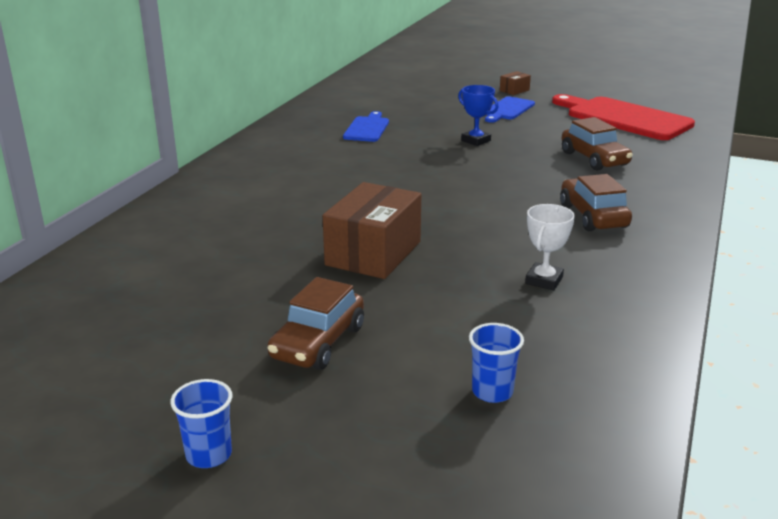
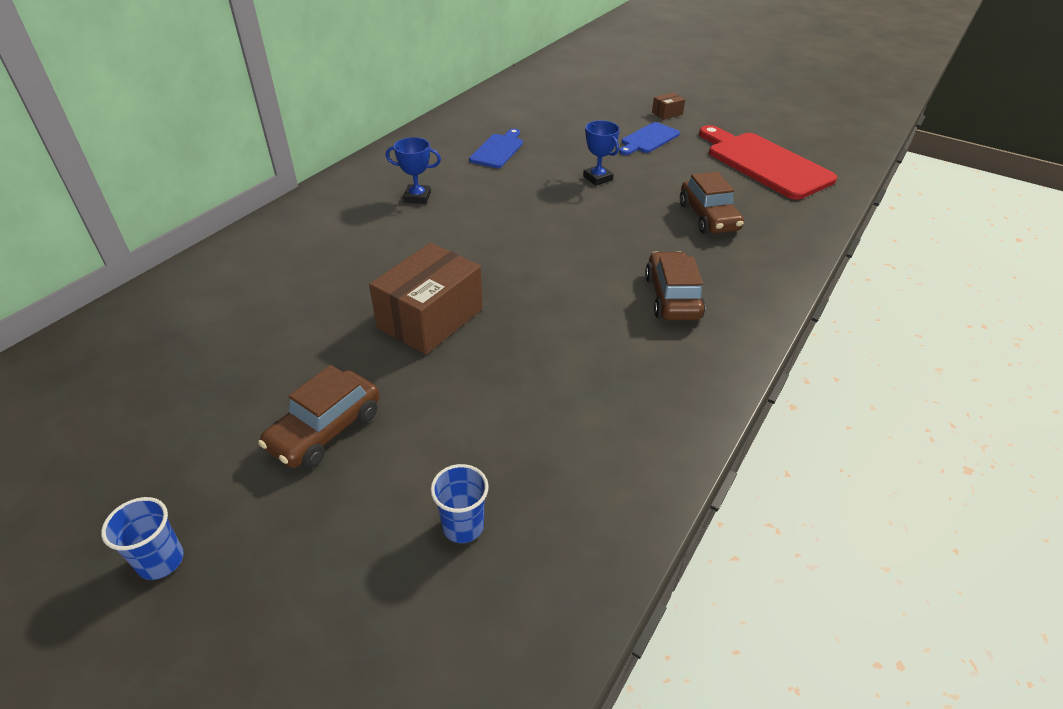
camera: 10 degrees right, 15 degrees up
white trophy [525,204,575,290] -> none
none -> blue trophy [386,137,441,204]

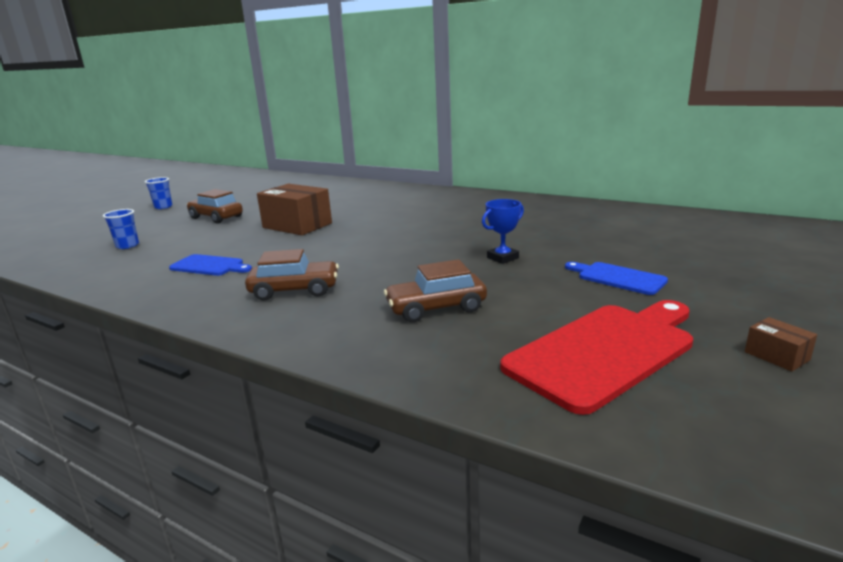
camera: 90 degrees right, 20 degrees down
blue trophy [386,137,441,204] -> none
blue cutting board [469,129,523,168] -> blue cutting board moved to [169,254,252,276]
brown box [652,92,685,120] -> brown box moved to [745,317,817,372]

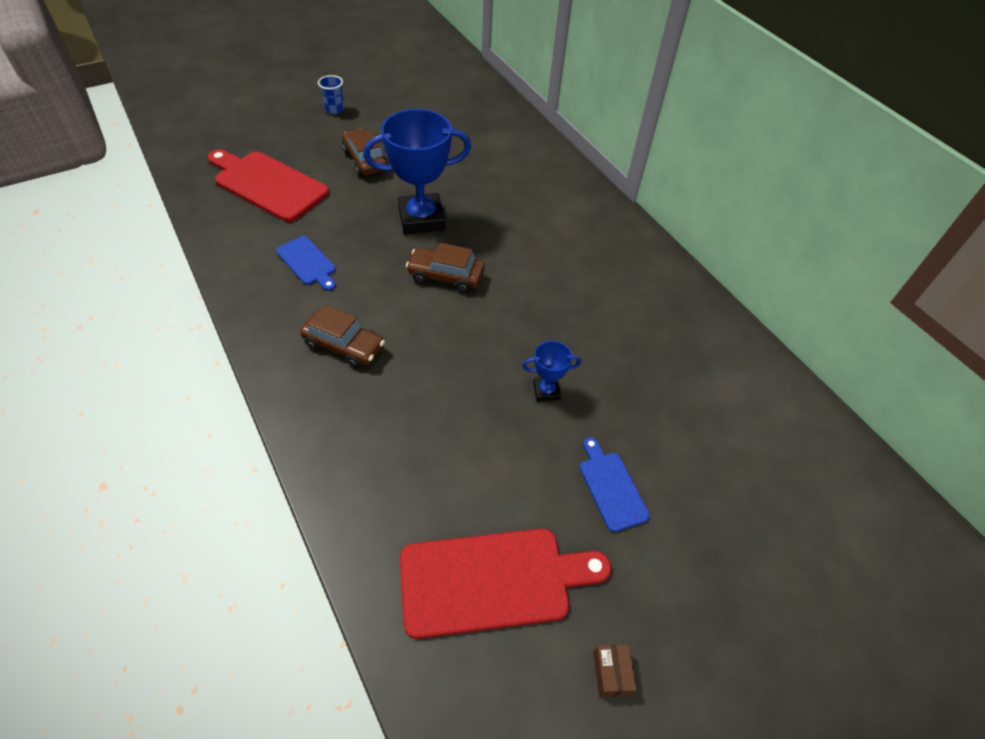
camera: 25 degrees right, 30 degrees up
blue cup [103,209,139,249] -> red cutting board [208,149,329,222]
brown box [257,184,332,235] -> blue trophy [363,109,471,235]
brown car [384,259,487,322] -> brown car moved to [406,243,485,293]

